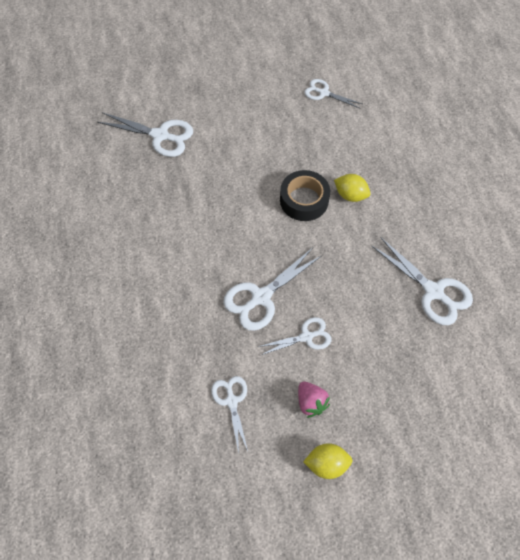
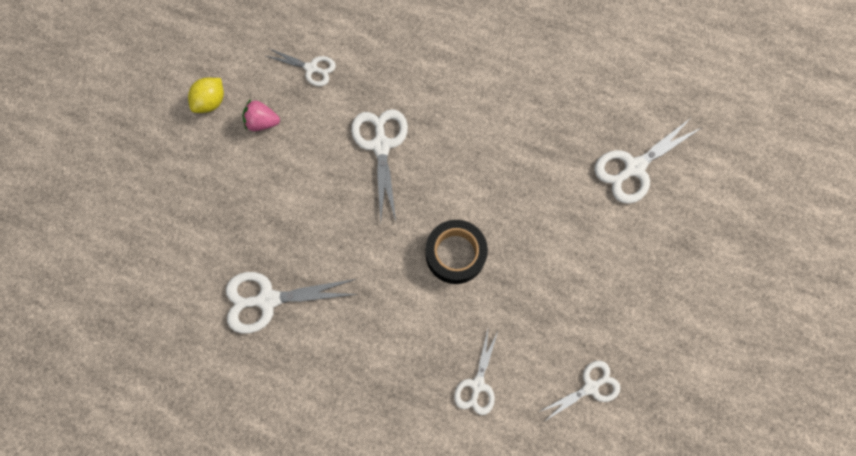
camera: 125 degrees right, 10 degrees up
white scissors [258,317,331,355] -> white scissors moved to [454,330,498,415]
yellow lemon [334,174,370,202] -> none

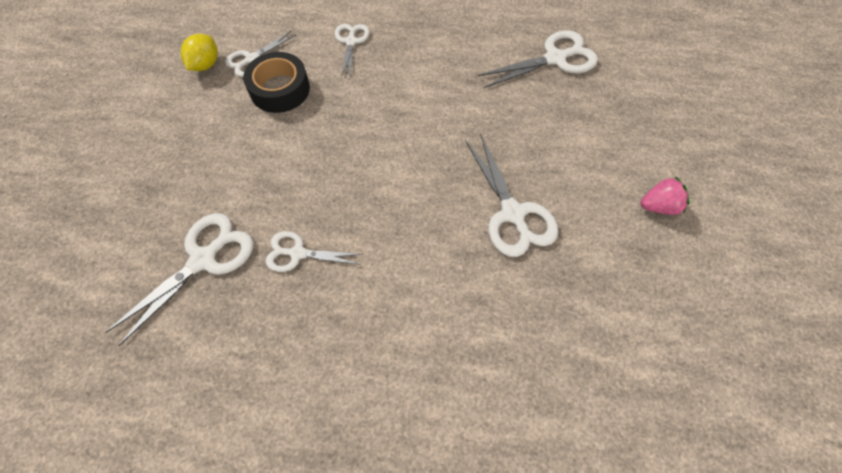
camera: 165 degrees right, 10 degrees down
yellow lemon [188,78,224,113] -> yellow lemon moved to [181,34,218,71]
white scissors [266,48,336,86] -> white scissors moved to [265,231,363,272]
black tape [426,220,488,284] -> black tape moved to [243,52,310,113]

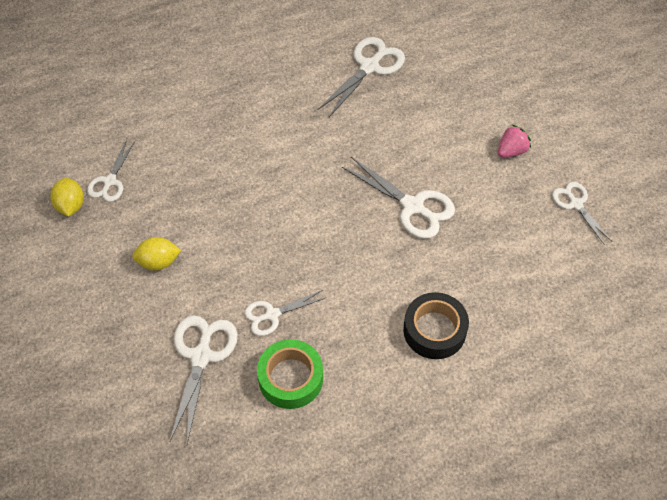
camera: 30 degrees left, 5 degrees down
black tape [243,52,310,113] -> black tape moved to [403,292,469,359]
white scissors [335,24,369,79] -> white scissors moved to [552,182,612,245]
none -> yellow lemon [132,237,181,270]
none -> green tape [257,339,323,409]

